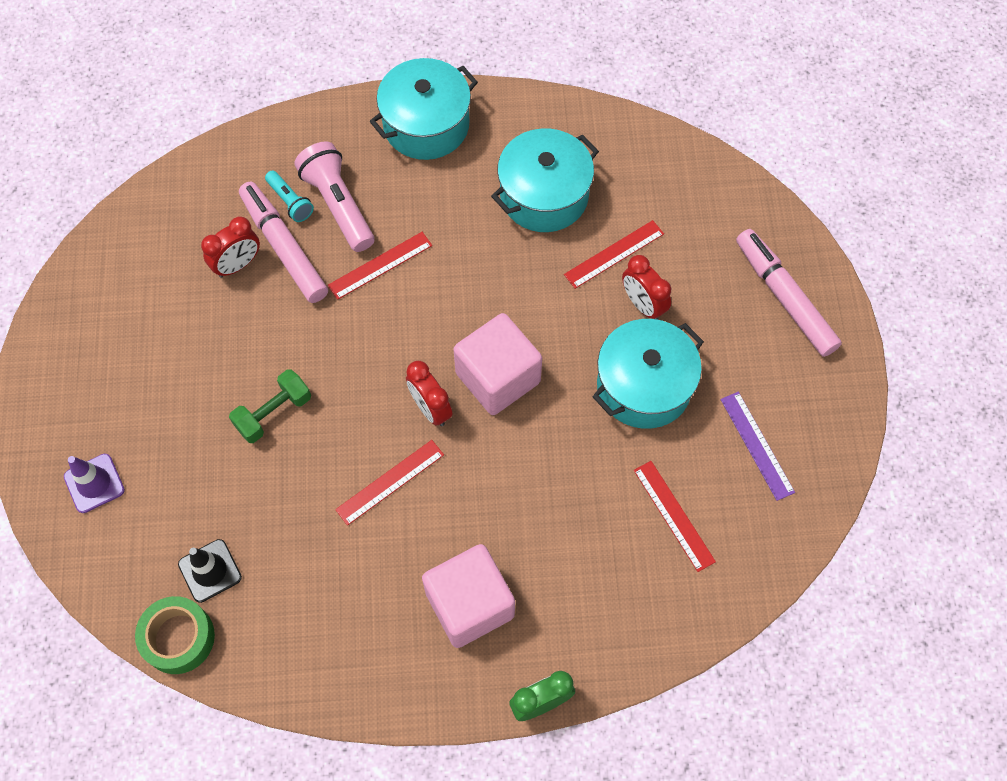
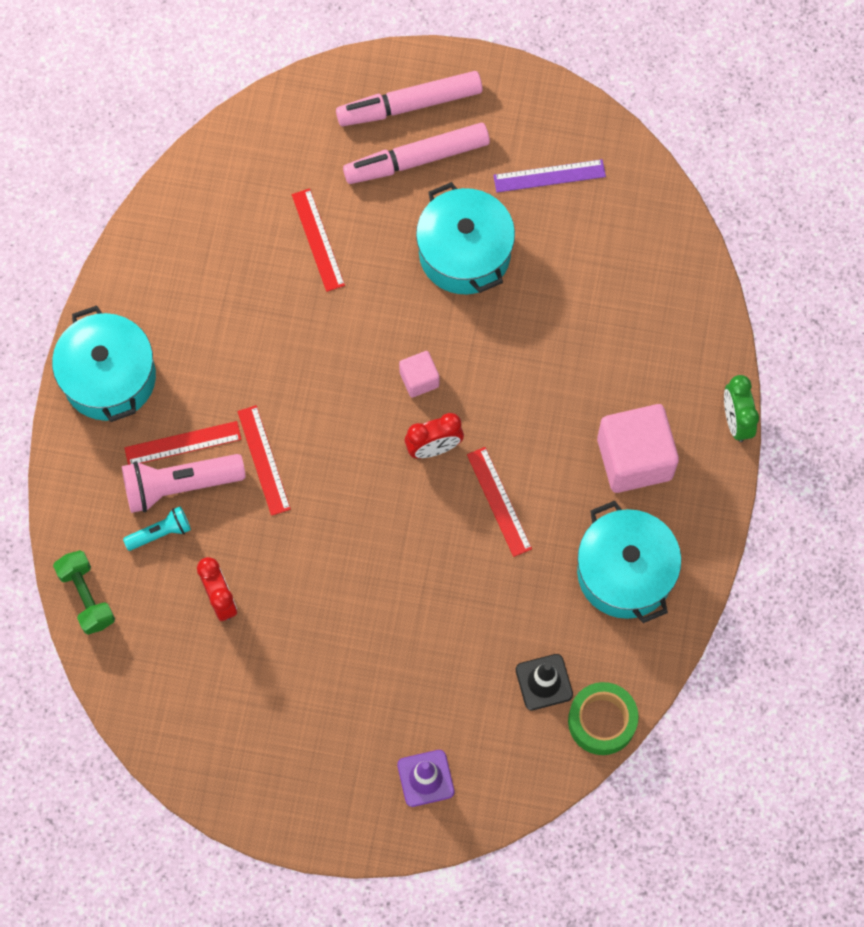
camera: 75 degrees left, 5 degrees up
green dumbbell [229,369,311,443] -> green dumbbell moved to [53,550,115,635]
pink marker [239,182,328,303] -> pink marker moved to [343,123,490,184]
pink cube [453,313,542,415] -> pink cube [399,351,439,398], size x0.50
turquoise pot [491,128,599,232] -> turquoise pot moved to [577,501,682,623]
red clock [622,255,671,320] -> none
red ruler [634,461,716,572] -> red ruler moved to [124,421,242,465]

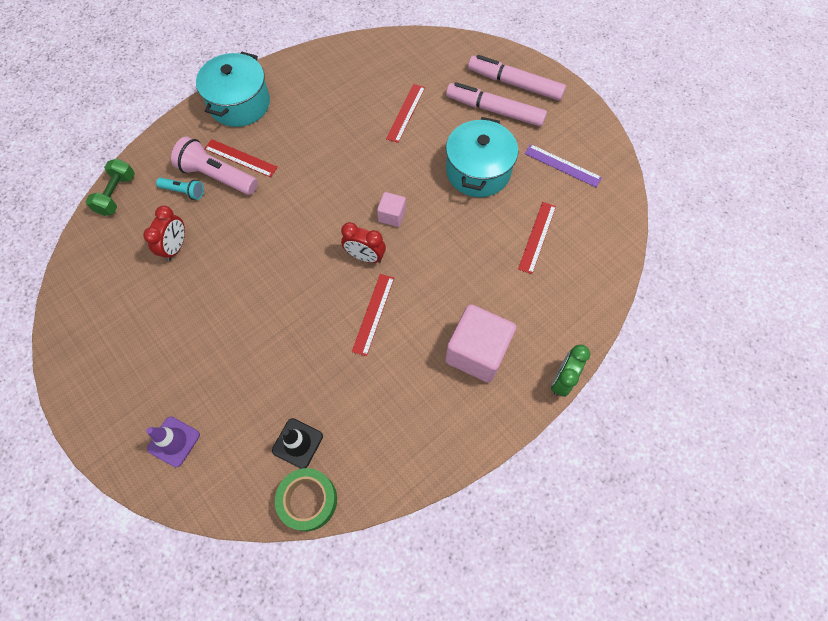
camera: 40 degrees right, 5 degrees down
red ruler [237,405,291,516] -> red ruler moved to [518,202,556,274]
turquoise pot [577,501,682,623] -> none

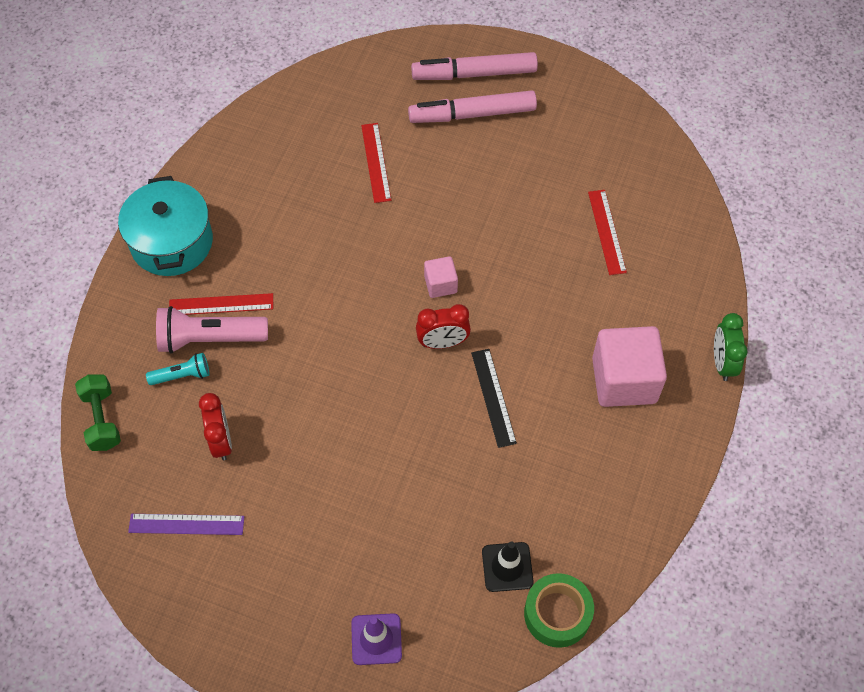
camera: 30 degrees left, 5 degrees down
red ruler [352,274,394,356] -> black ruler [471,349,517,448]
turquoise pot [446,117,518,197] -> none
purple ruler [525,144,602,187] -> purple ruler moved to [128,514,245,535]

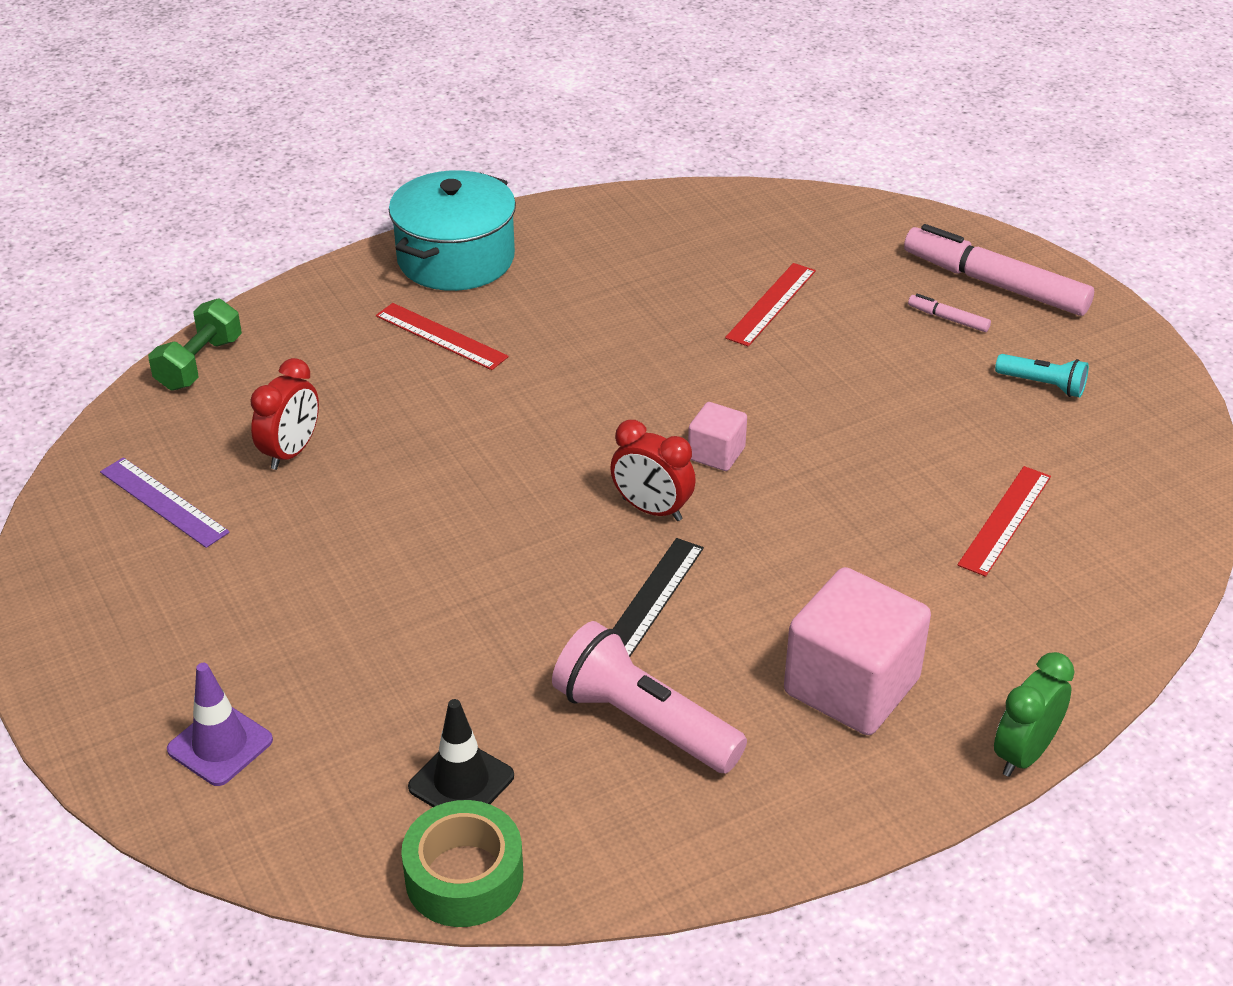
camera: 40 degrees right, 20 degrees down
turquoise flashlight [146,353,209,385] -> turquoise flashlight moved to [995,354,1089,397]
pink flashlight [156,306,268,354] -> pink flashlight moved to [552,621,747,773]
pink marker [408,90,537,123] -> pink marker [908,294,991,332], size x0.42

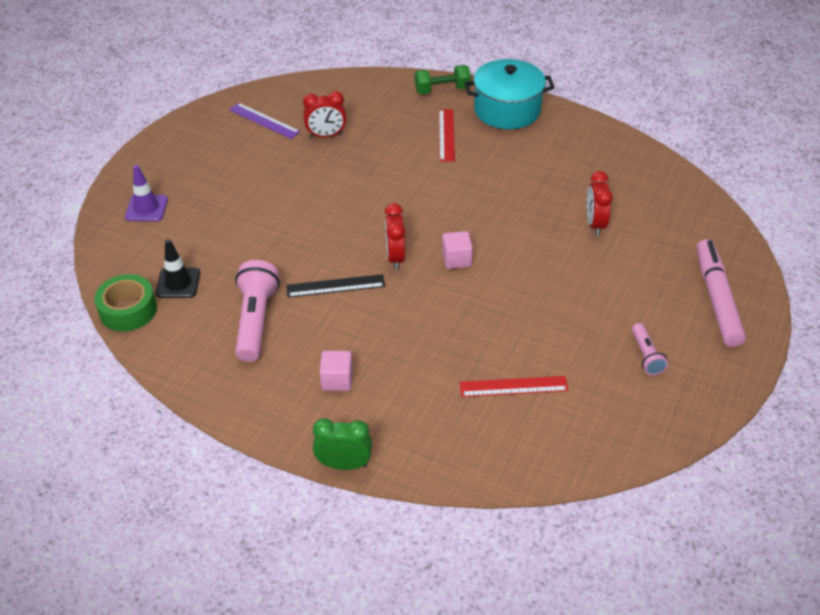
camera: 55 degrees right, 5 degrees up
purple ruler [100,457,230,548] -> purple ruler turned 60 degrees counterclockwise [229,103,300,139]
green dumbbell [148,298,242,391] -> green dumbbell moved to [415,65,471,94]
red ruler [725,263,816,347] -> red clock [586,171,613,236]
pink cube [784,567,931,735] -> pink cube [320,351,353,391], size x0.50
pink marker [908,294,991,332] -> none
turquoise flashlight [995,354,1089,397] -> pink flashlight [632,323,668,375]

